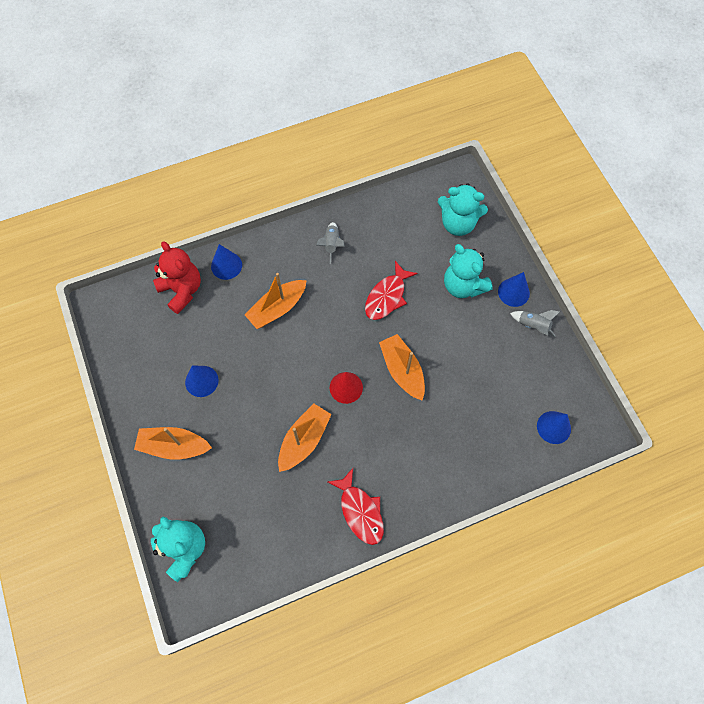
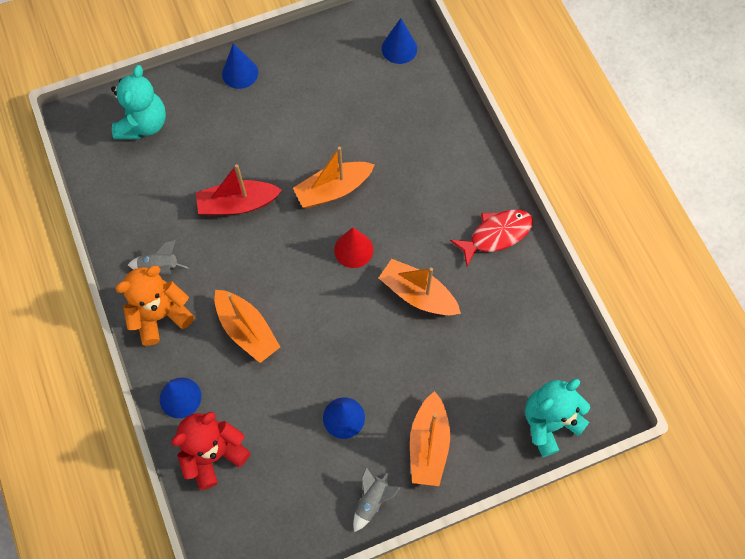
camera: 90 degrees left, 0 degrees up
red fish [365,261,418,320] -> red boat [196,164,282,215]
turquoise teddy bear [444,244,493,298] -> none
grey rocket [510,310,560,337] -> grey rocket moved to [353,467,401,532]
none -> orange teddy bear [115,266,195,346]

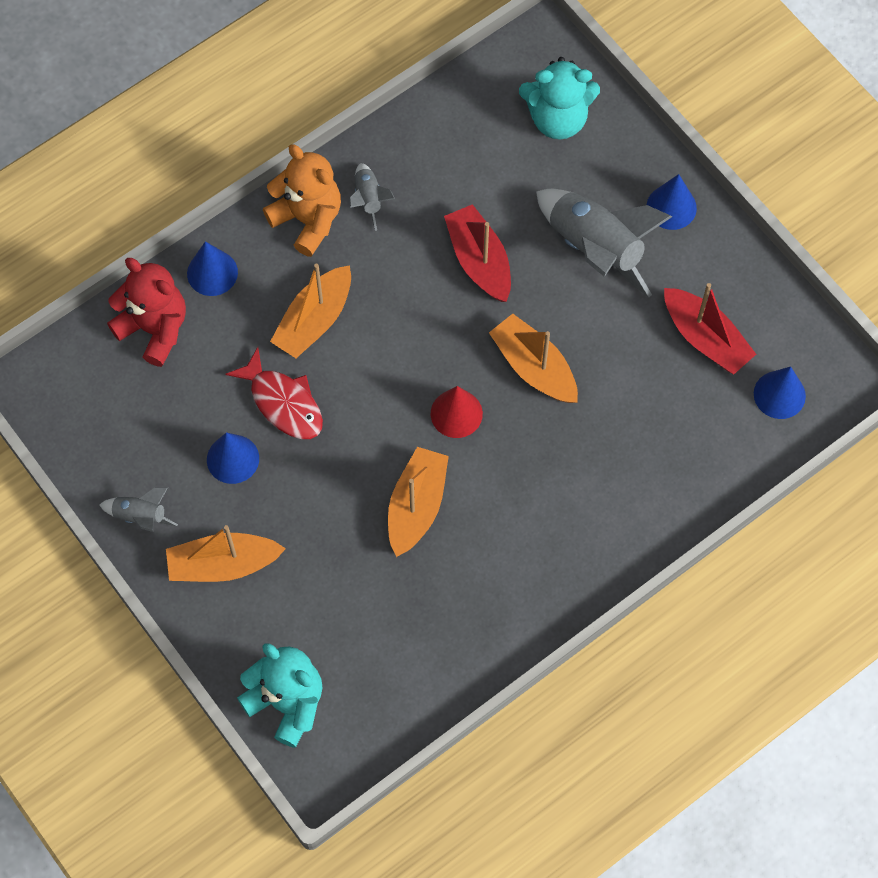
camera: 75 degrees right, 0 degrees up
red fish [450,210,533,267] -> red fish moved to [225,347,323,439]
none -> grey rocket [536,189,673,298]
none -> red boat [664,283,756,374]

